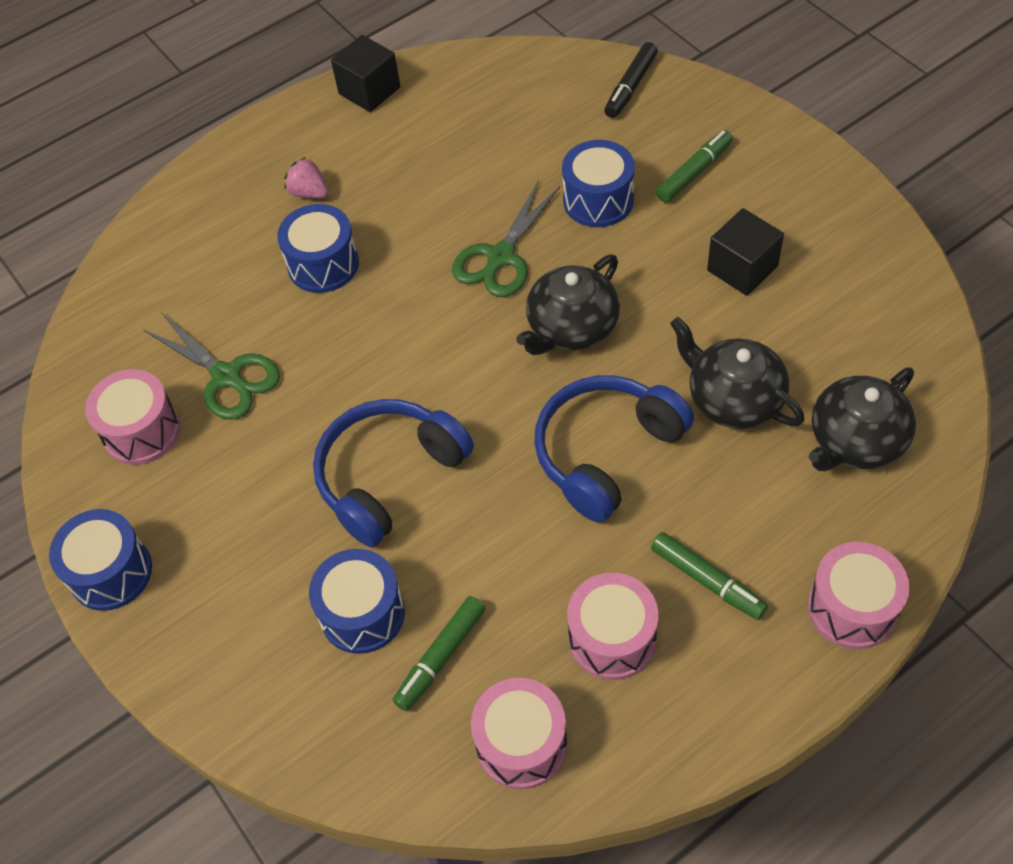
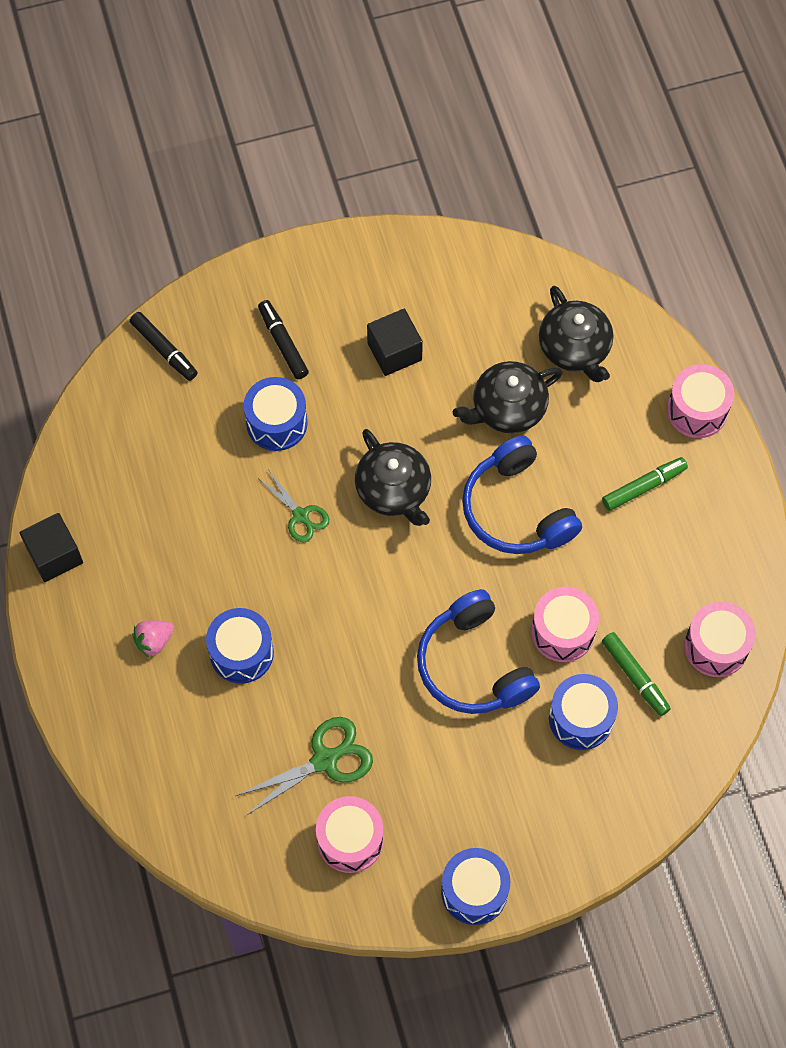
camera: 75 degrees left, 10 degrees up
green scissors [452,180,560,297] -> green scissors [259,471,329,542], size x0.65
pink drum [567,573,658,680] -> pink drum moved to [531,587,599,662]
green marker [656,130,733,203] -> black marker [258,300,309,379]

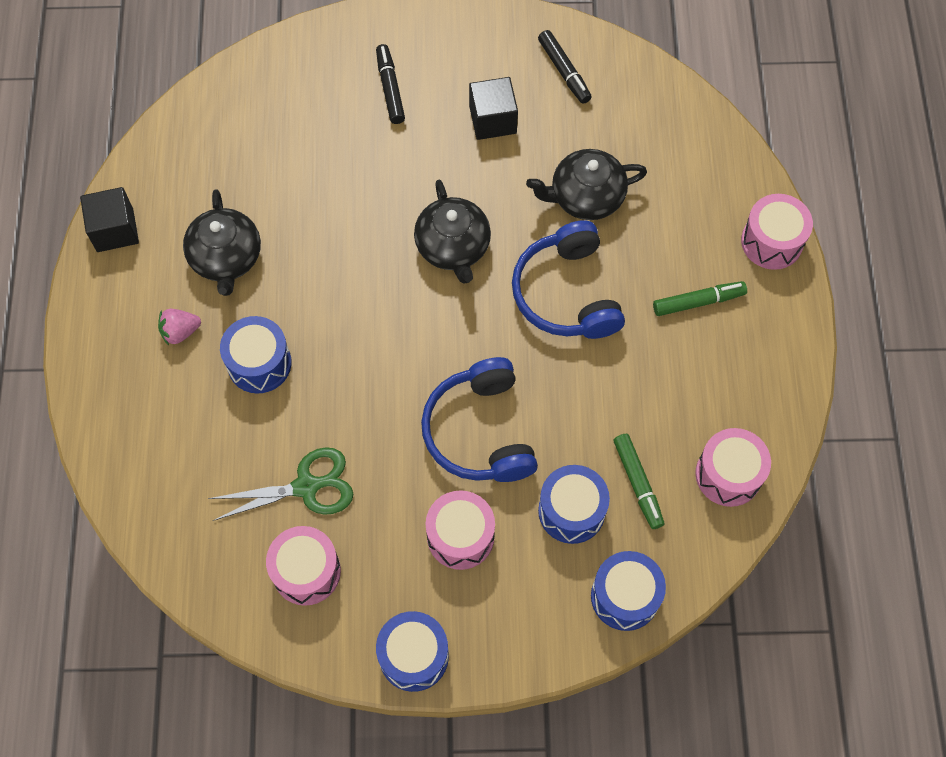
camera: 15 degrees right, 0 degrees up
black marker [129,312,198,381] -> black marker moved to [538,30,592,104]
blue drum [244,377,308,451] -> blue drum moved to [591,551,666,631]
green scissors [259,471,329,542] -> none
pink drum [531,587,599,662] -> pink drum moved to [426,490,495,570]
black teapot [539,286,613,382] -> black teapot moved to [183,189,261,296]

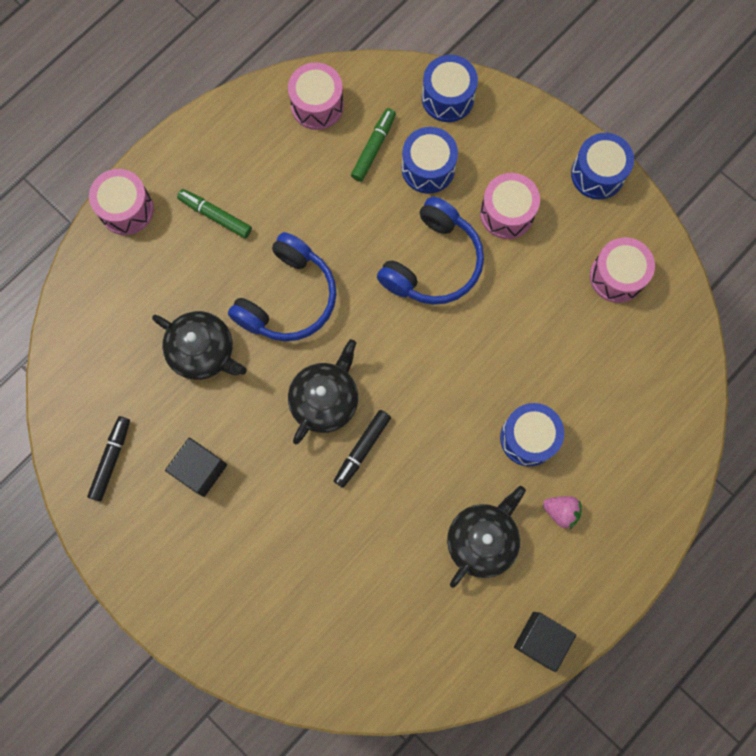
camera: 135 degrees left, 10 degrees up
green scissors [208,447,353,521] -> none
black marker [376,44,405,124] -> black marker moved to [334,410,391,488]

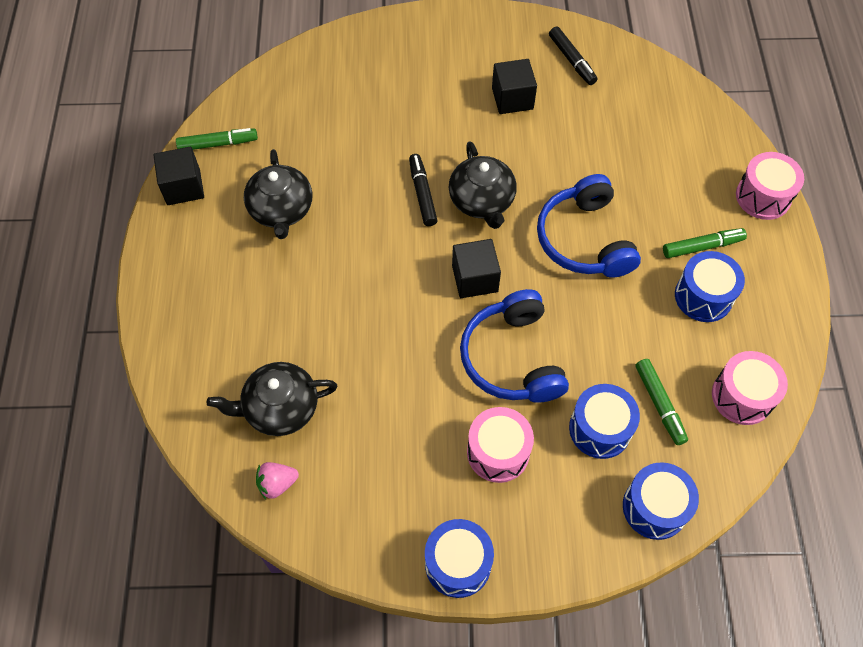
camera: 135 degrees right, 15 degrees down
black teapot [152,311,247,380] -> black teapot moved to [207,362,337,436]
blue drum [500,403,564,467] -> blue drum moved to [675,251,745,322]
pink strawberry [543,496,582,529] -> pink strawberry moved to [256,462,299,500]
pink drum [590,237,655,303] -> none
none -> green marker [176,128,258,150]
none -> black cube [452,239,501,298]

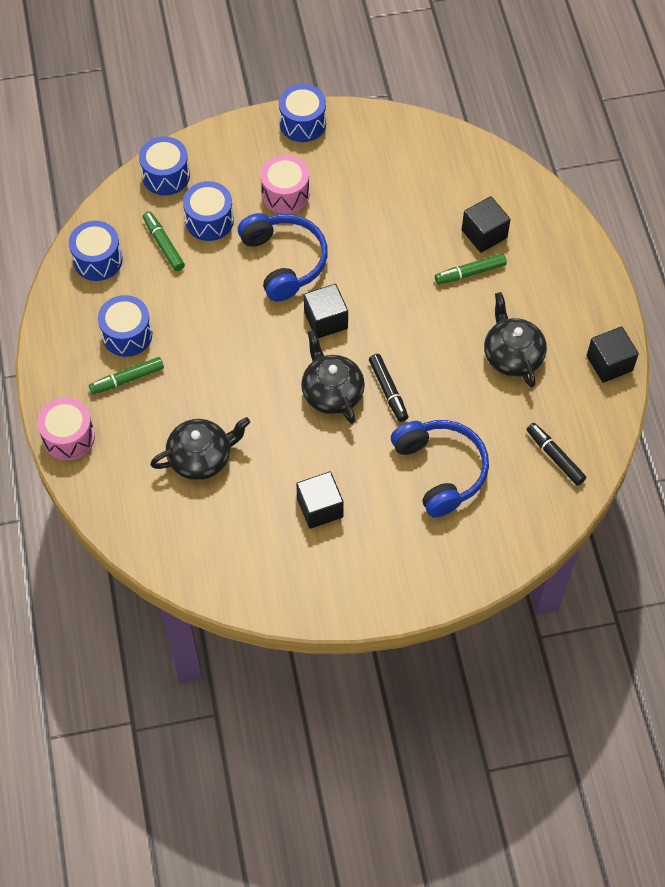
camera: 170 degrees right, 0 degrees up
green marker [176,128,258,150] -> green marker moved to [435,253,507,285]
black teapot [207,362,337,436] -> black teapot moved to [150,417,250,480]
pink strawberry [256,462,299,500] -> none
blue headphones [537,174,641,278] -> blue headphones moved to [391,420,489,517]
black marker [549,26,598,85] -> black marker moved to [527,423,587,486]
pink drum [712,351,788,425] -> blue drum [69,221,122,281]
none -> black cube [462,196,511,253]

